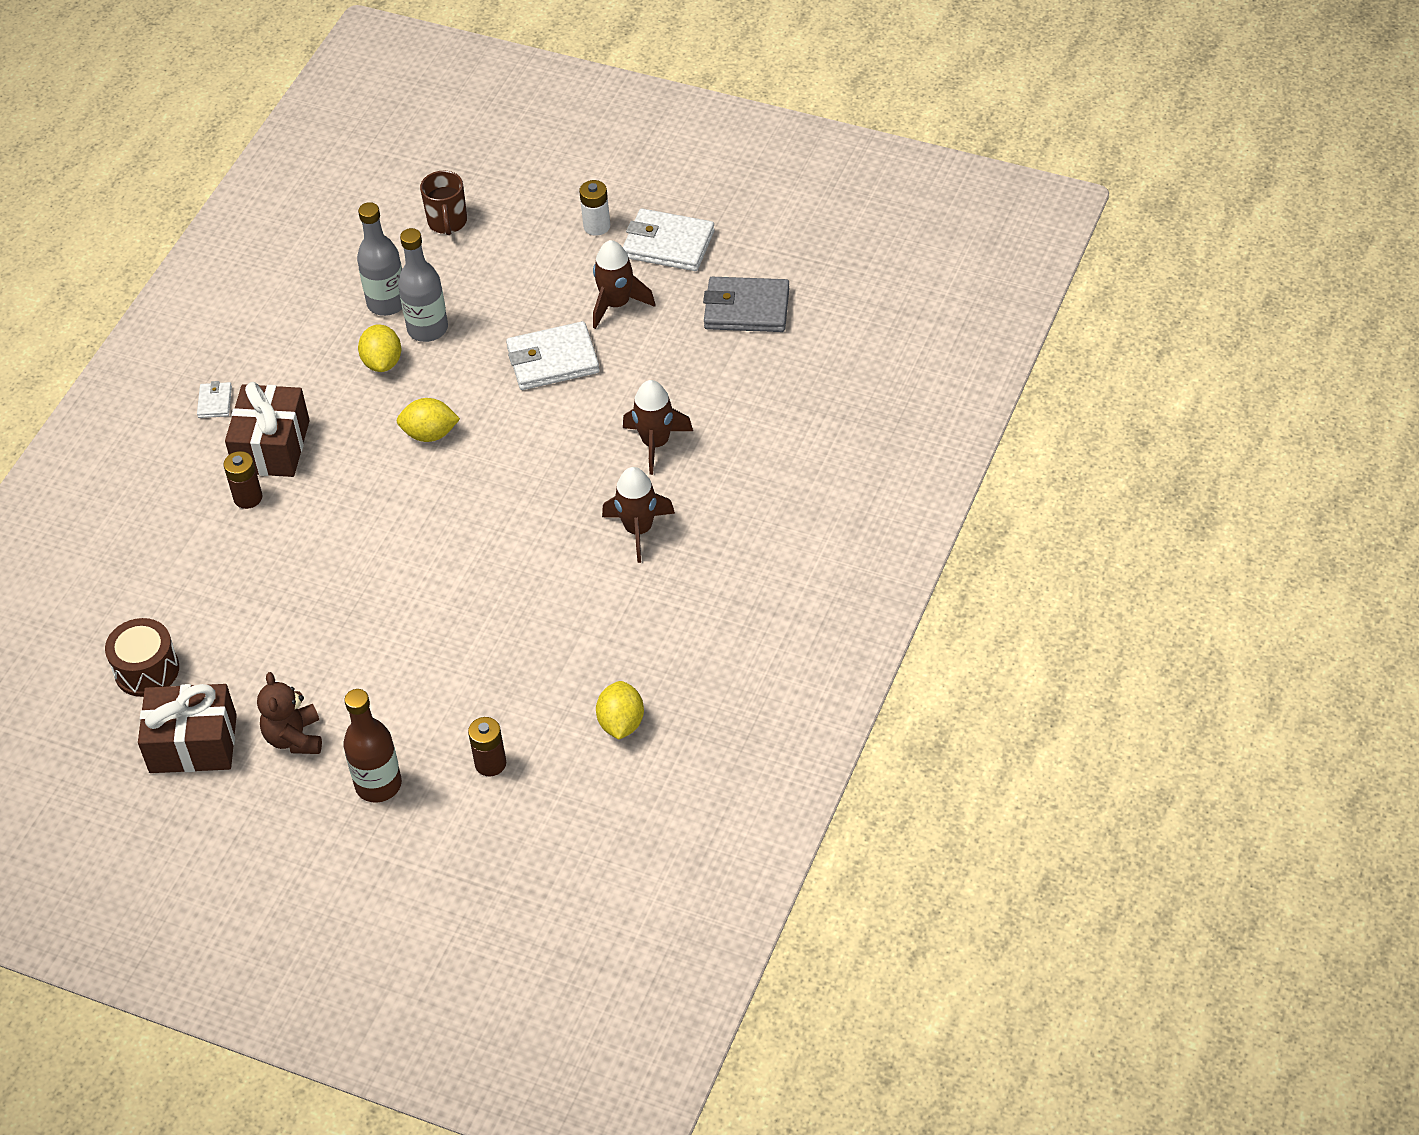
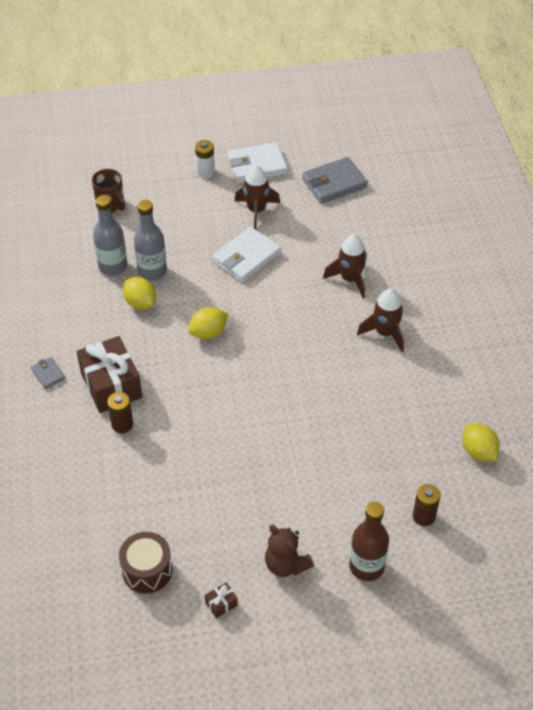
camera: 35 degrees left, 0 degrees up
brown gift [138,684,237,773] -> brown gift [205,582,238,618], size x0.40
white wallet [197,381,232,418] -> grey wallet [31,357,66,389]

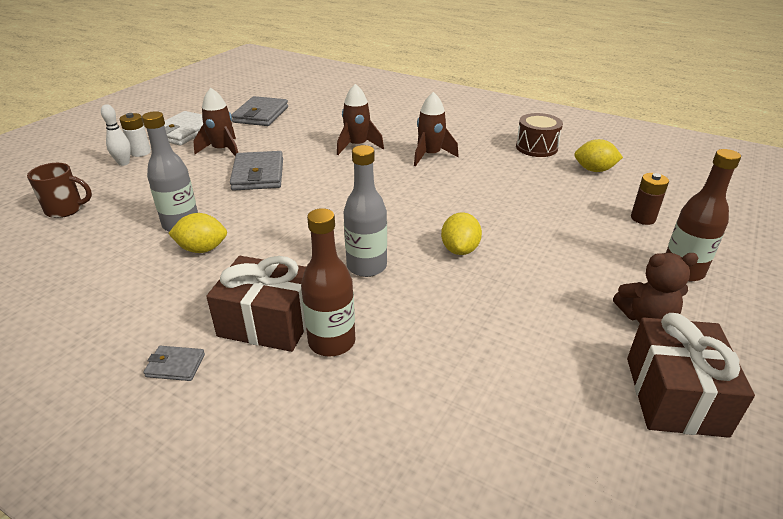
camera: 50 degrees left, 15 degrees down
grey bottle [93,195,127,276] -> grey bottle moved to [343,145,387,277]
brown battery [107,392,133,433] -> brown bottle [301,208,356,357]
brown drum [119,532,172,594] -> brown drum moved to [516,113,563,157]
yellow lemon [188,307,228,339] -> yellow lemon moved to [441,212,482,255]
brown gift [205,582,238,618] -> brown gift [627,313,755,438], size x2.48
white wallet [212,227,281,283] -> grey wallet [230,151,283,191]
none -> white bowling pin [101,104,131,166]

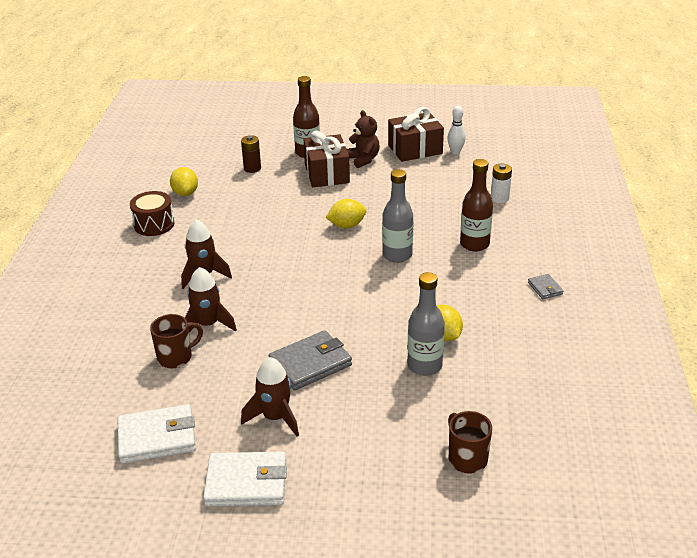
camera: 115 degrees left, 0 degrees up
white bowling pin [101,104,131,166] -> white bowling pin moved to [447,106,465,154]
white battery [119,113,151,157] -> white battery moved to [491,164,512,203]
brown gift [206,256,306,352] -> brown gift moved to [304,130,350,187]
grey wallet [231,96,288,126] -> white wallet [117,404,196,464]
none -> brown mug [150,314,203,368]

